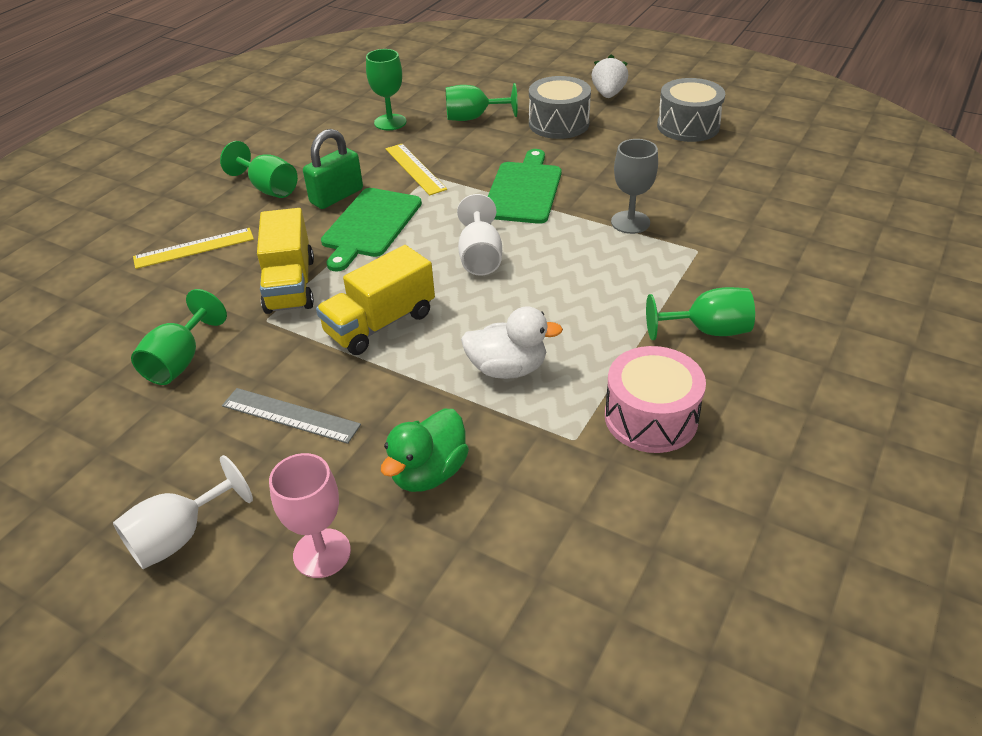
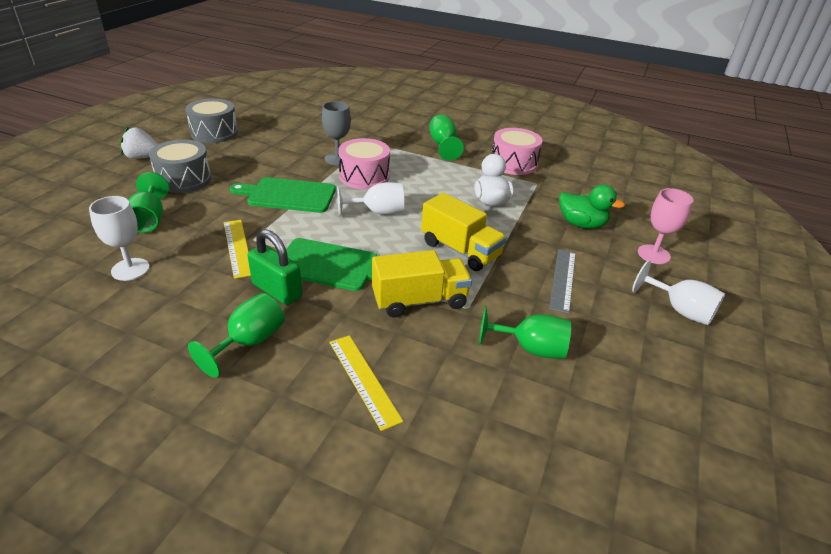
camera: 100 degrees left, 5 degrees down
green goblet [366,49,406,130] -> white goblet [89,196,150,281]
yellow ruler [385,144,447,195] -> yellow ruler turned 75 degrees counterclockwise [224,220,251,279]
none -> pink drum [338,138,390,189]

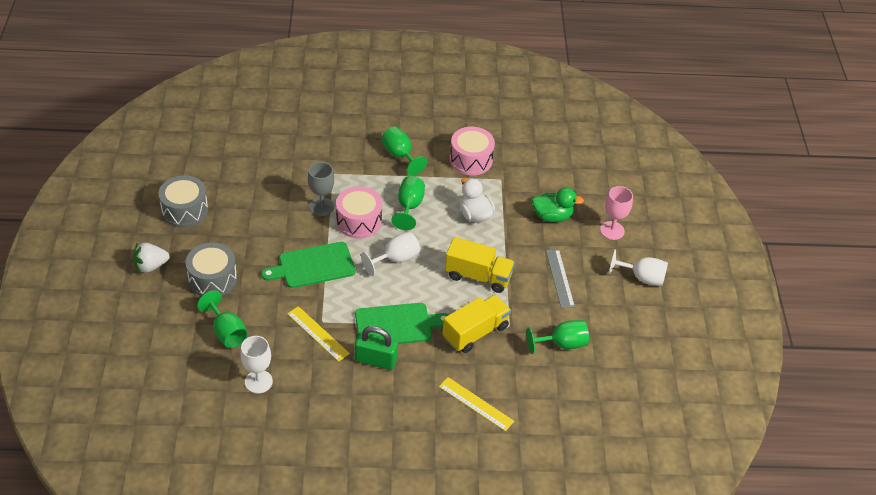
camera: 25 degrees left, 10 degrees up
green goblet [188,293,285,378] -> green goblet moved to [392,176,425,230]

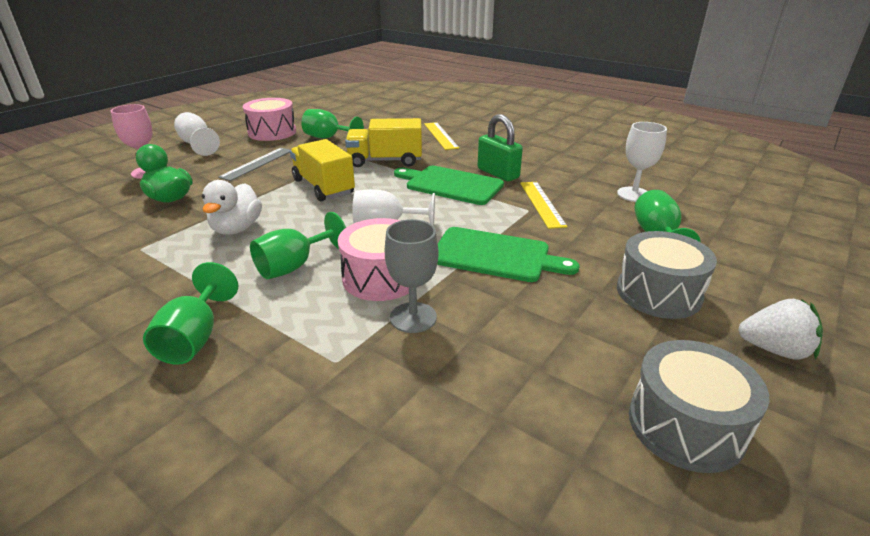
camera: 140 degrees left, 15 degrees down
pink drum [450,127,495,175] -> pink drum moved to [243,98,296,141]

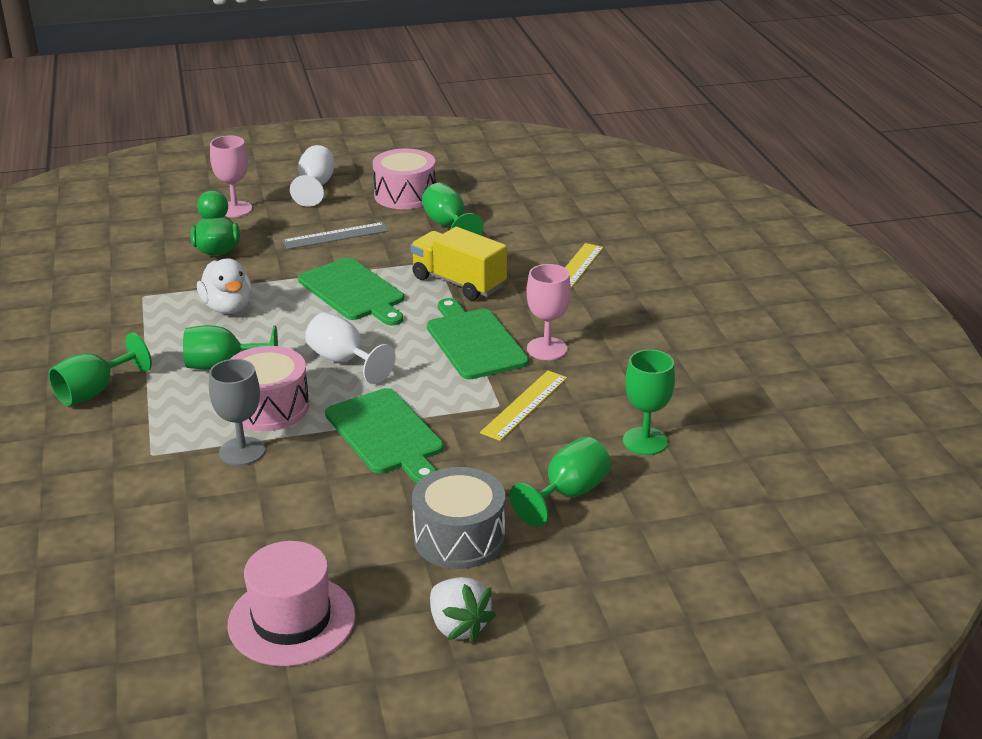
camera: 40 degrees right, 0 degrees up
white duck [202,180,262,235] -> white duck turned 75 degrees counterclockwise [197,258,252,314]
yellow truck [290,139,355,201] -> green cutting board [298,258,404,326]
green padlock [478,114,523,181] -> pink goblet [527,264,571,360]
white goblet [617,122,667,202] -> green goblet [623,349,675,455]
grey drum [629,340,770,473] -> pink hat [228,541,355,666]

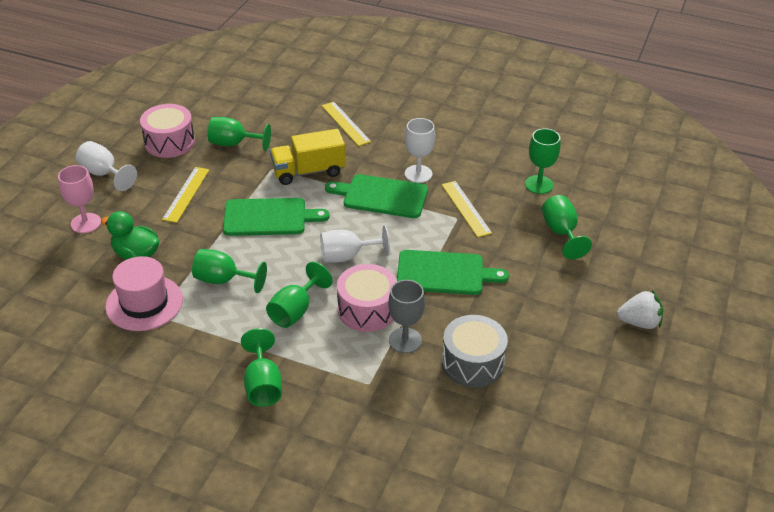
camera: 55 degrees left, 10 degrees up
white duck [197,258,252,314] -> green goblet [192,249,267,293]
pink hat [228,541,355,666] -> pink hat moved to [105,256,183,331]
grey ruler [282,222,389,249] -> yellow ruler [162,167,209,223]
grey drum [412,467,505,569] -> grey drum moved to [442,315,508,388]
pink goblet [527,264,571,360] -> white goblet [405,118,435,183]

